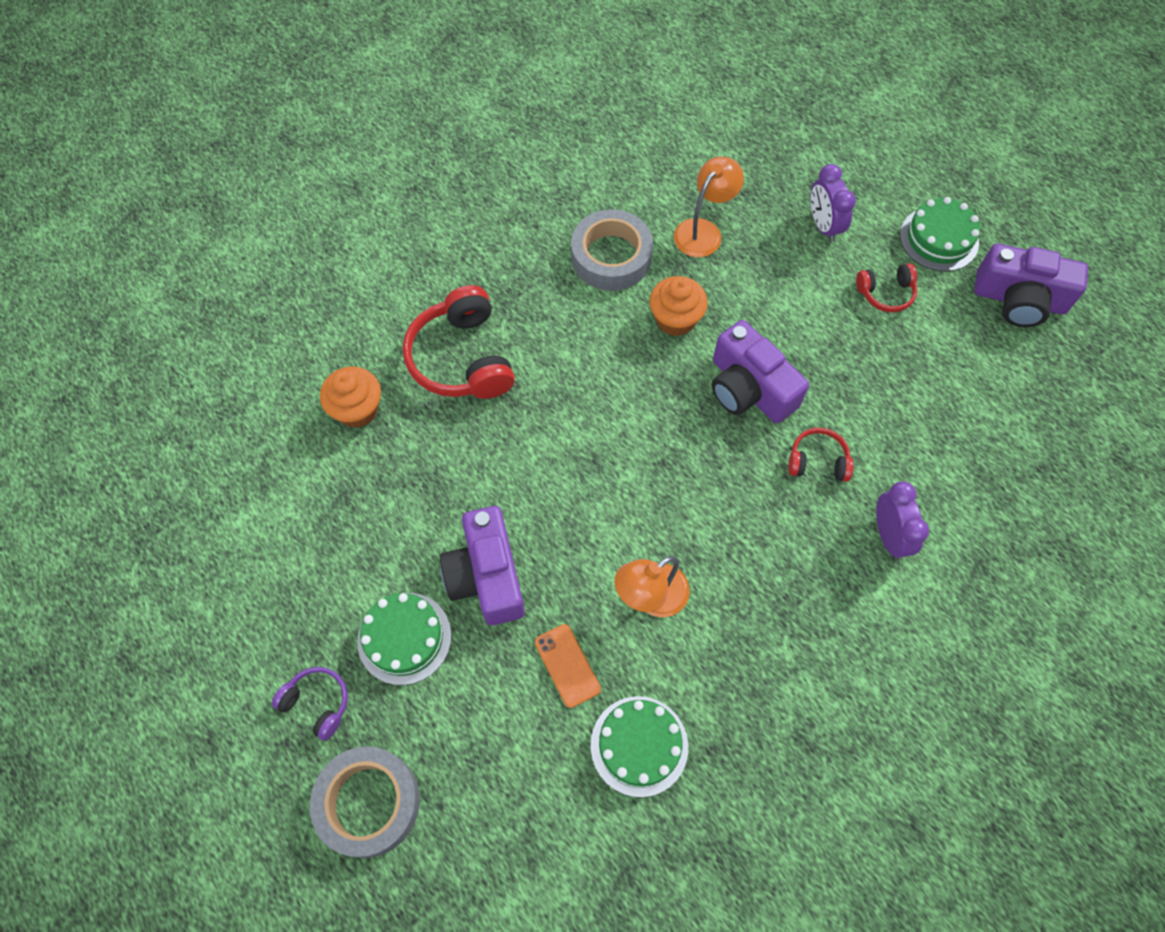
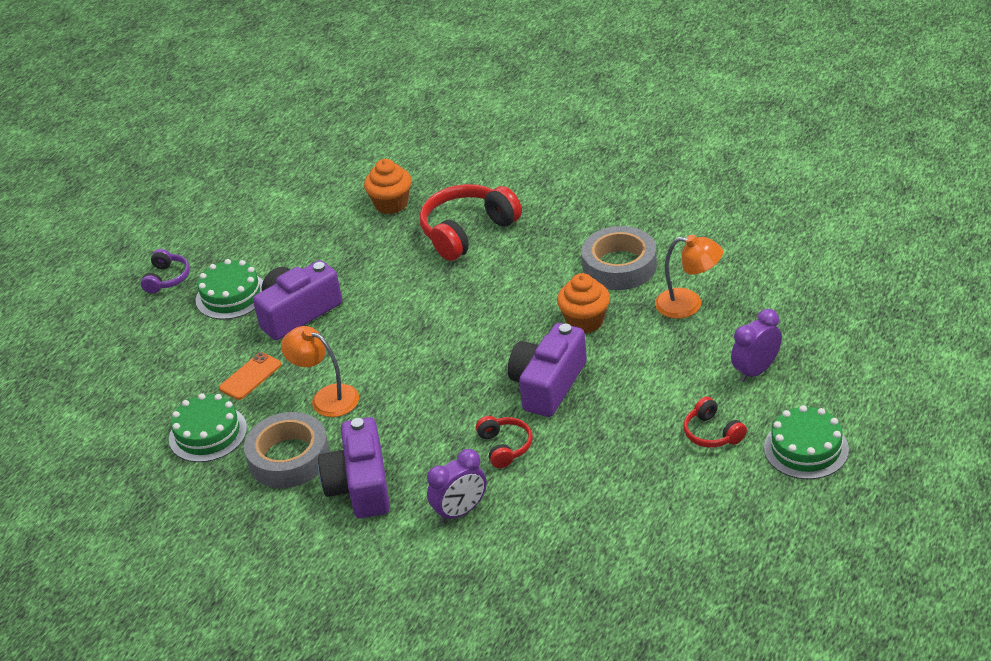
camera: 70 degrees right, 25 degrees down
grey tape [310,746,420,858] -> grey tape moved to [244,412,330,488]
purple camera [974,244,1088,327] -> purple camera moved to [318,417,390,518]

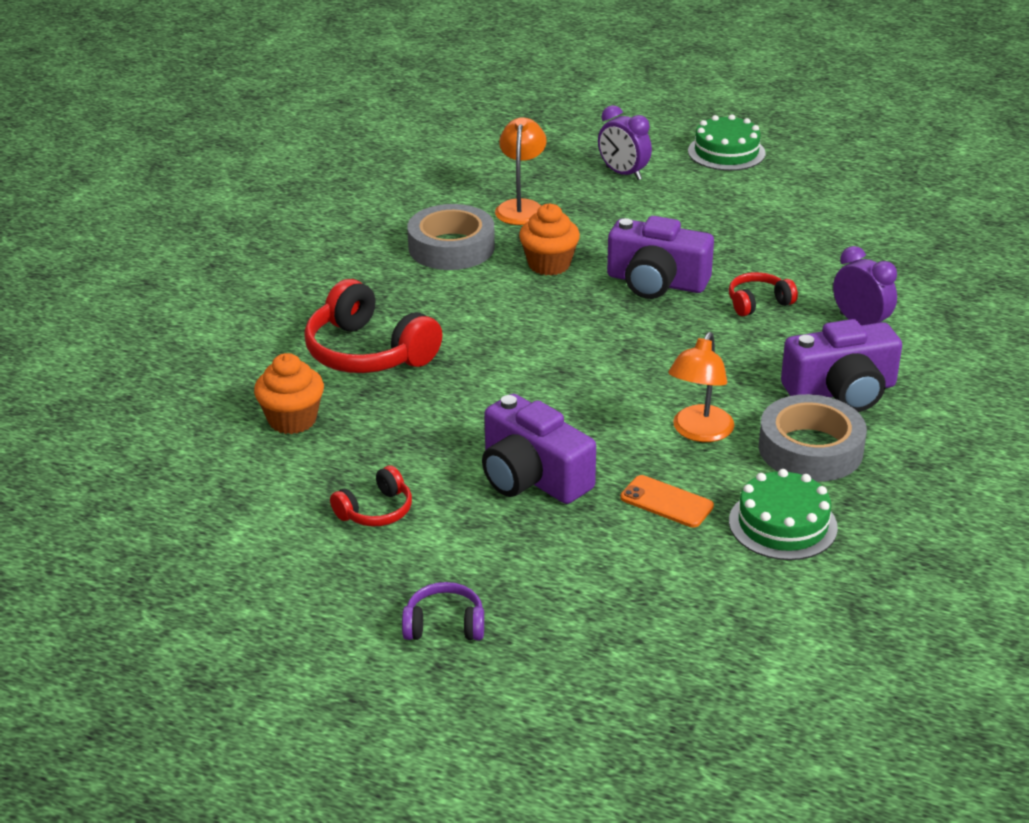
camera: 100 degrees left, 5 degrees down
green cake [196,259,263,320] -> none
red headphones [683,397,747,448] -> red headphones moved to [330,465,412,526]

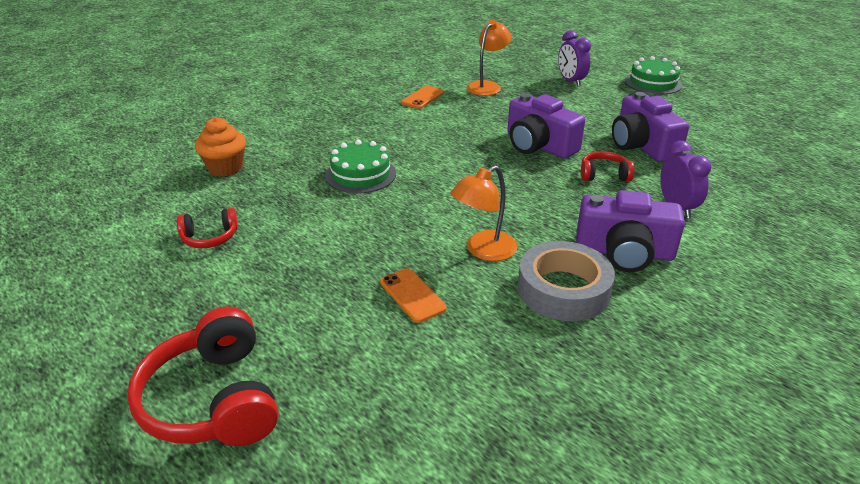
camera: 25 degrees right, 0 degrees up
red headphones [304,279,442,373] -> red headphones moved to [127,306,278,446]
purple headphones [402,582,484,641] -> none
grey tape [407,204,495,270] -> orange phone [401,86,444,109]
purple camera [482,394,596,504] -> purple camera moved to [612,92,689,162]
orange cupcake [519,203,580,275] -> none
green cake [729,469,838,560] -> green cake moved to [325,140,396,193]

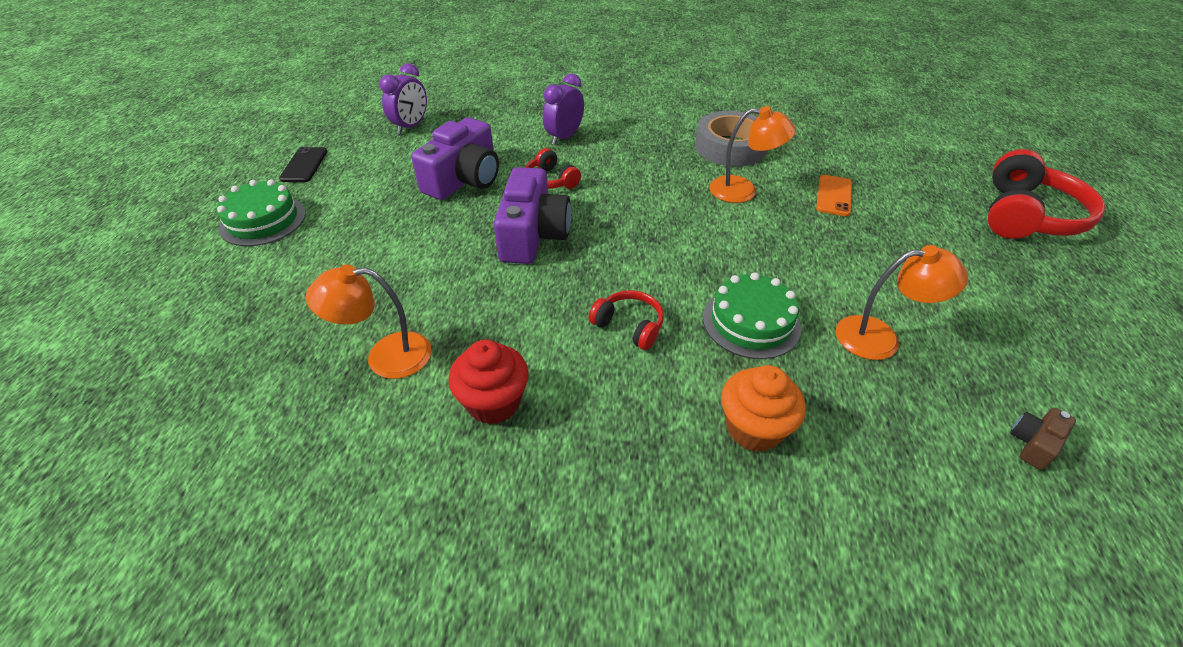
camera: 130 degrees left, 10 degrees up
red headphones [177,208,238,248] -> red headphones moved to [589,290,664,350]
orange cupcake [195,117,246,177] -> orange cupcake moved to [721,365,806,452]
orange phone [401,86,444,109] -> red cupcake [448,340,529,425]
purple clock [558,30,591,87] -> purple clock moved to [380,63,427,134]
purple camera [576,190,685,272] -> none
none -> black phone [279,147,327,182]
none -> orange lamp [836,245,968,360]
none -> brown camera [1010,408,1076,470]

